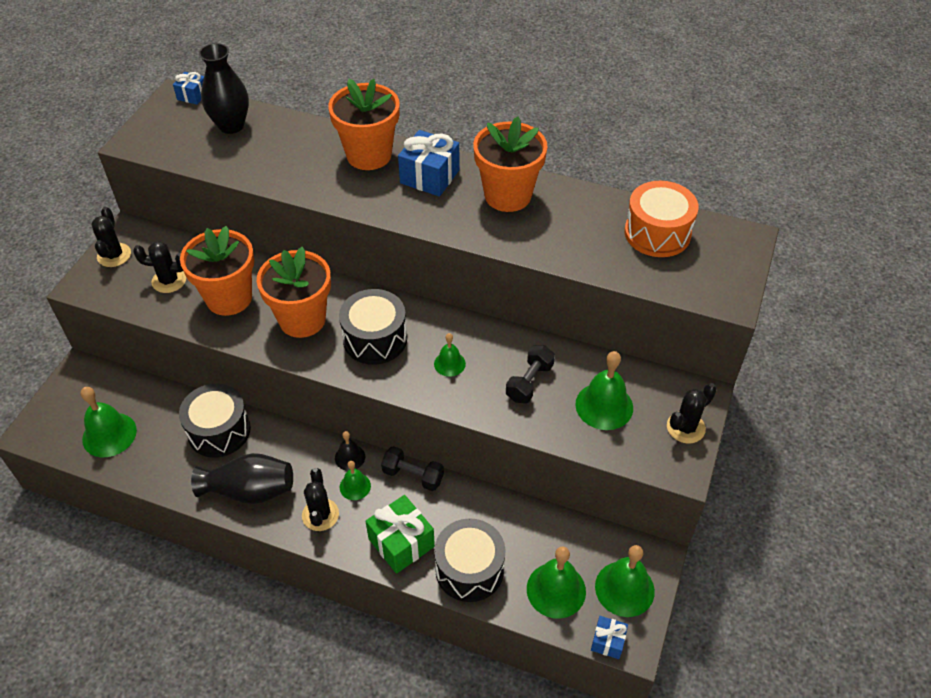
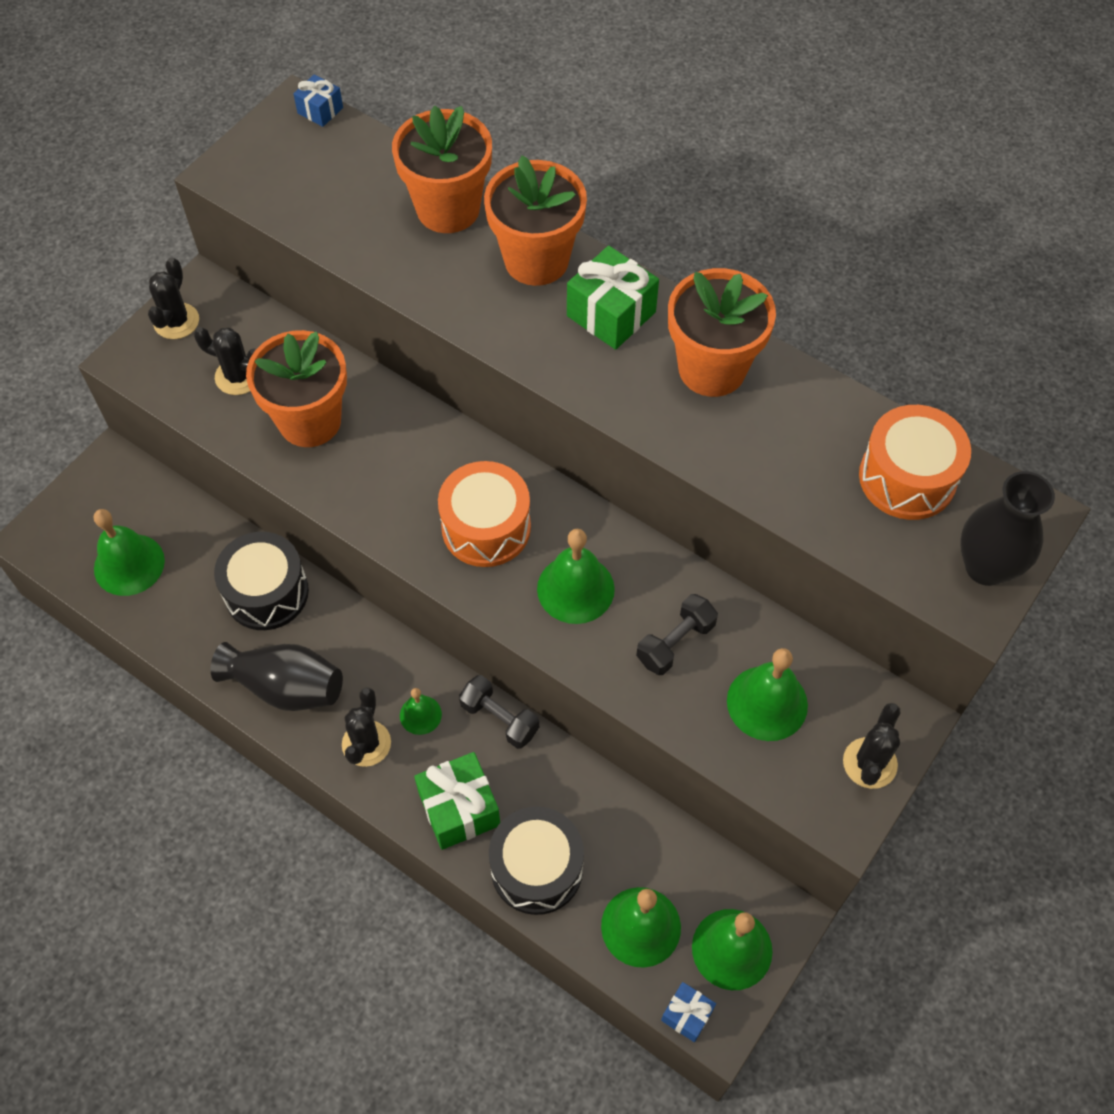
camera: 15 degrees right, 10 degrees up
black vase [199,43,249,134] -> black vase moved to [960,471,1055,586]
orange flower pot [257,247,331,338] -> orange flower pot moved to [392,105,492,233]
black bell [335,431,365,471] -> none
black drum [339,289,407,365] -> orange drum [438,461,531,567]
blue gift [398,130,459,197] -> green gift [567,246,659,350]
green bell [434,333,466,377] -> green bell [537,529,615,624], size x1.76
black cactus [667,383,717,443] -> black cactus turned 45 degrees counterclockwise [843,703,901,789]

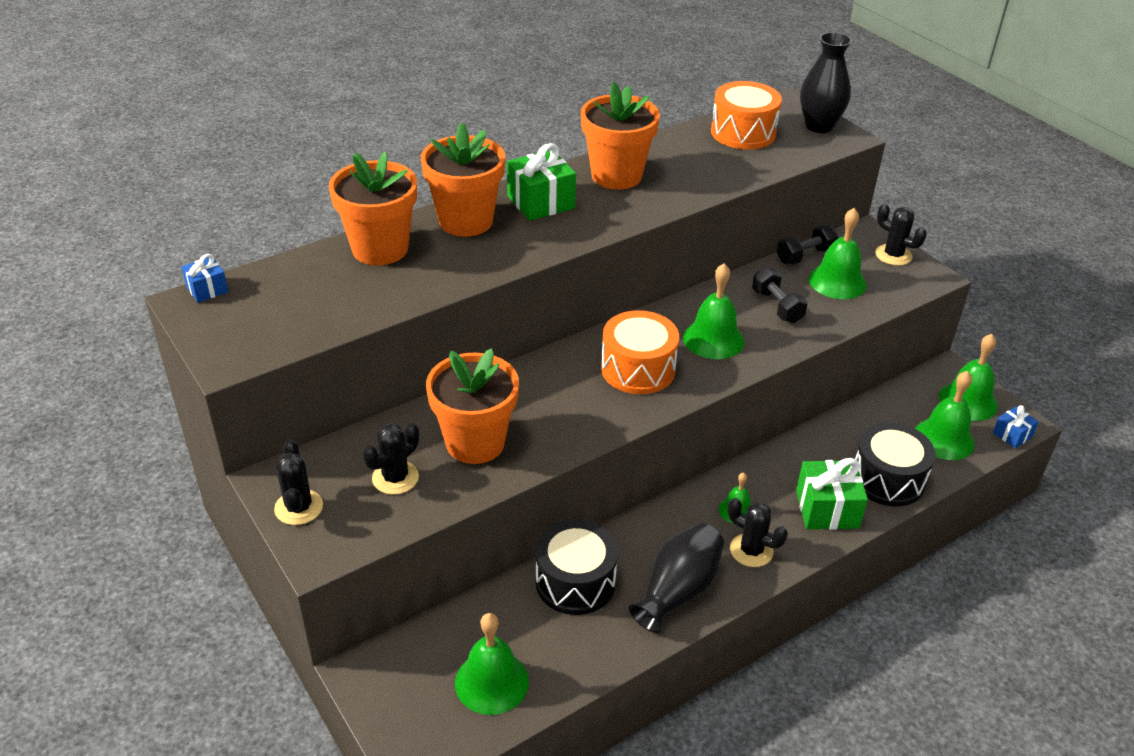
camera: 70 degrees left, 20 degrees down
black cactus [148,257,199,339] -> black cactus turned 45 degrees clockwise [274,439,323,525]
black dumbbell [459,675,539,749] -> black dumbbell moved to [777,225,839,265]

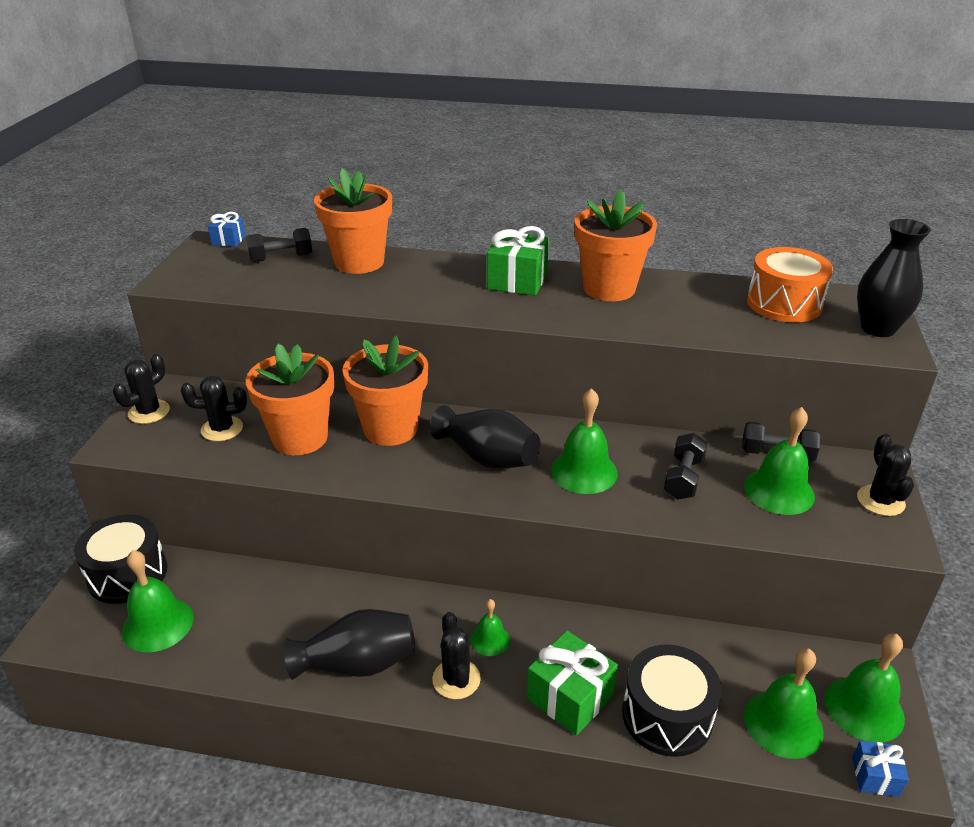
camera: 45 degrees right, 5 degrees down
orange flower pot [421,123,505,237] -> orange flower pot moved to [342,336,428,446]
black drum [536,519,618,615] -> black drum moved to [74,514,168,604]
orange drum [601,310,679,394] -> black vase [430,405,540,469]
none -> black dumbbell [246,228,312,262]

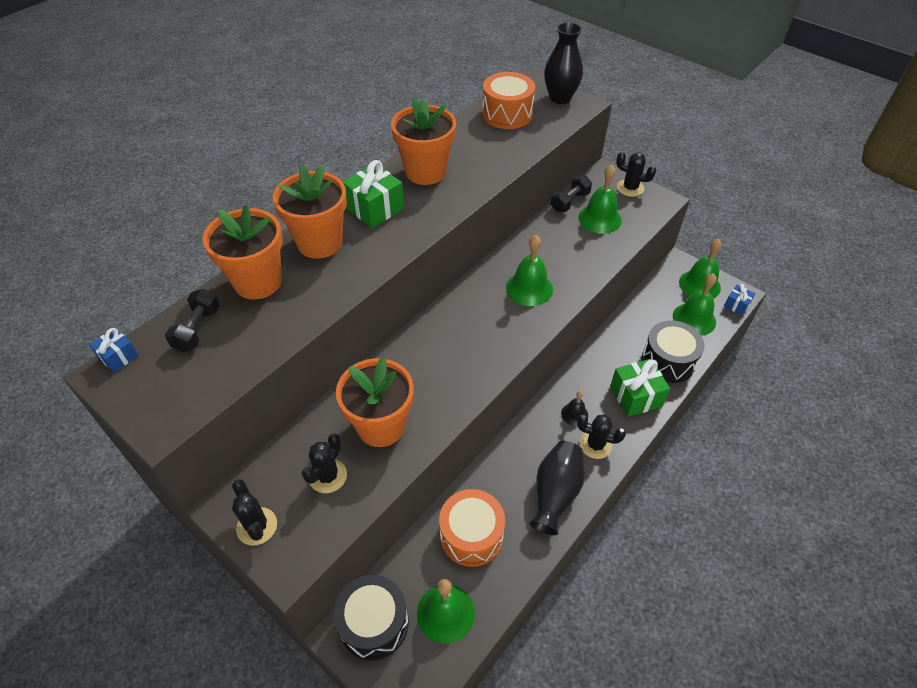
camera: 60 degrees left, 15 degrees up
orange flower pot [342,336,428,446] -> orange flower pot moved to [273,165,347,259]
black vase [430,405,540,469] -> none
green bell [470,599,510,656] -> black bell [561,391,588,426]
black dumbbell [664,433,708,500] -> none
none -> orange drum [439,489,505,567]

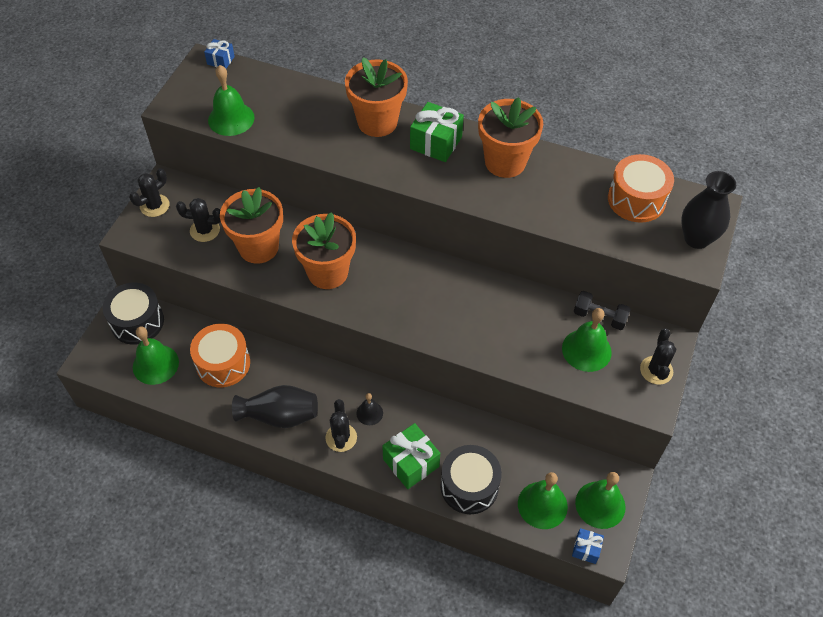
camera: 70 degrees right, 5 degrees up
black dumbbell [165,289,220,352] -> none
orange flower pot [202,205,283,300] -> orange flower pot moved to [292,212,356,289]
green bell [506,235,553,306] -> green bell moved to [208,65,254,136]

